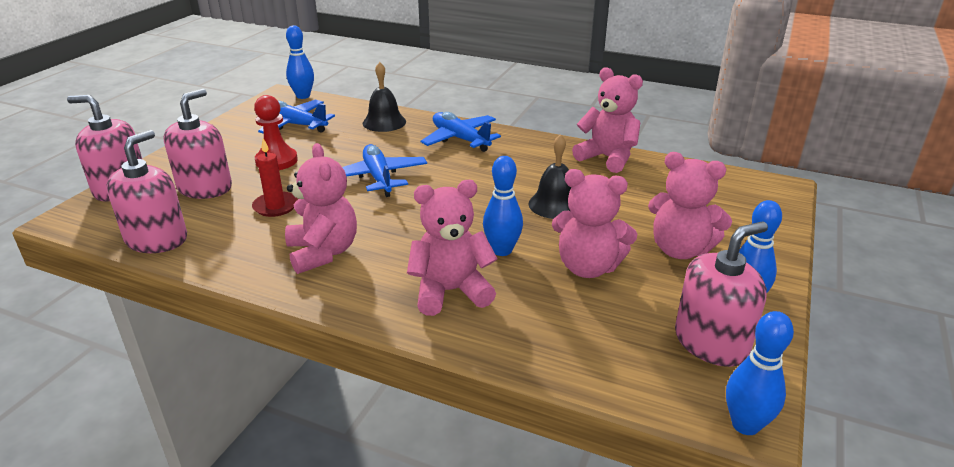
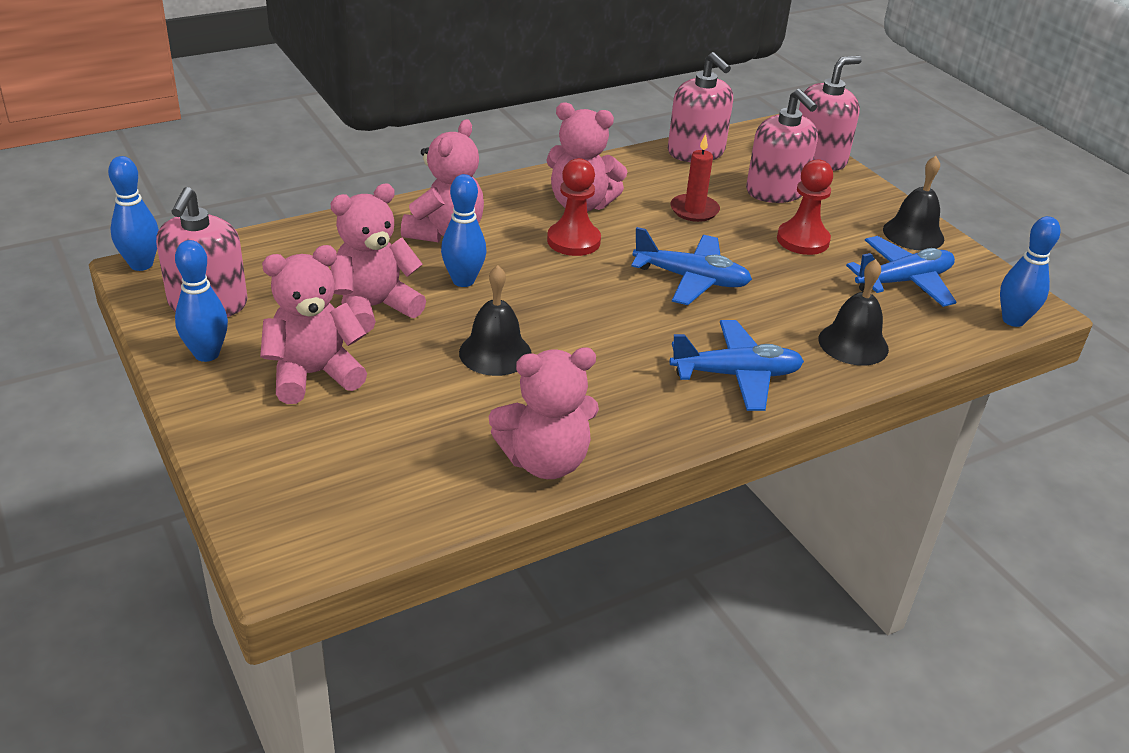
camera: 125 degrees right, 5 degrees up
none -> red pawn [547,158,601,256]
none -> black bell [883,156,944,251]

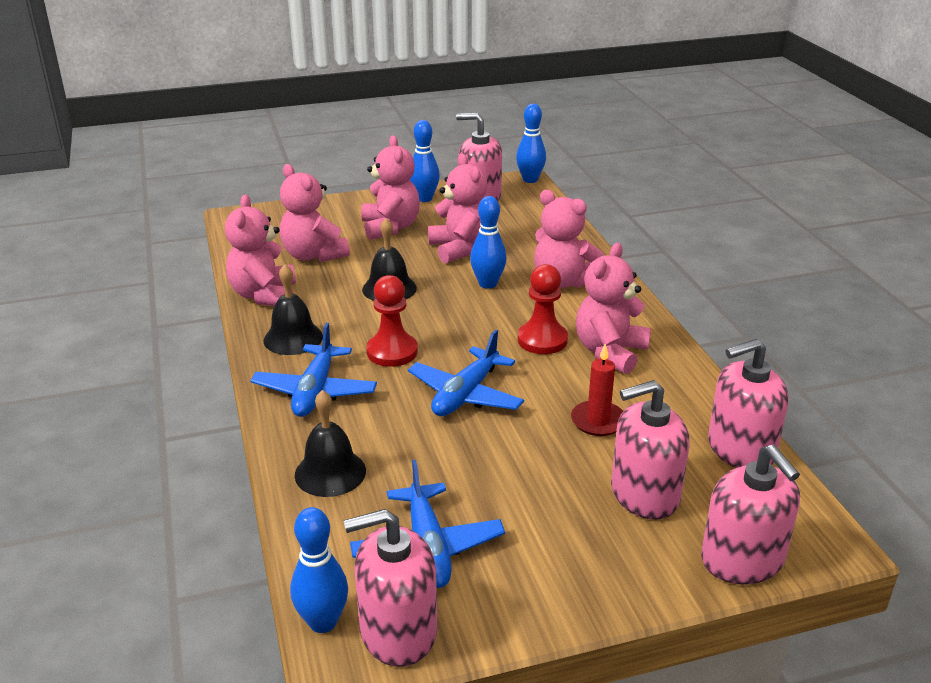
camera: 105 degrees right, 5 degrees down
red pawn [777,159,833,255] -> red pawn moved to [366,275,418,367]
black bell [883,156,944,251] -> black bell moved to [263,264,323,355]
none -> pink teddy bear [280,164,350,262]
none -> pink soap dispenser [344,509,437,667]

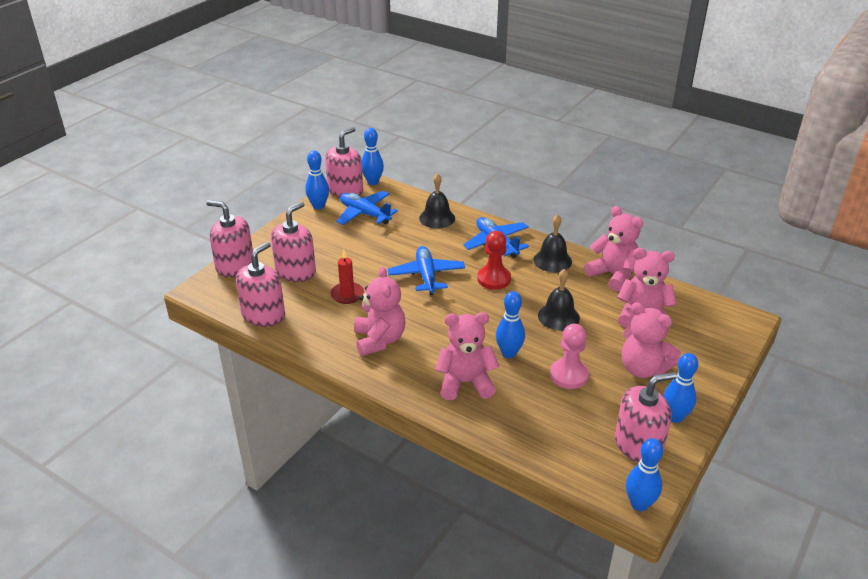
camera: 140 degrees right, 5 degrees up
pink teddy bear [428,154,488,263] -> pink pawn [550,324,589,389]
red pawn [518,264,568,354] -> none
none -> blue bowling pin [305,151,329,209]

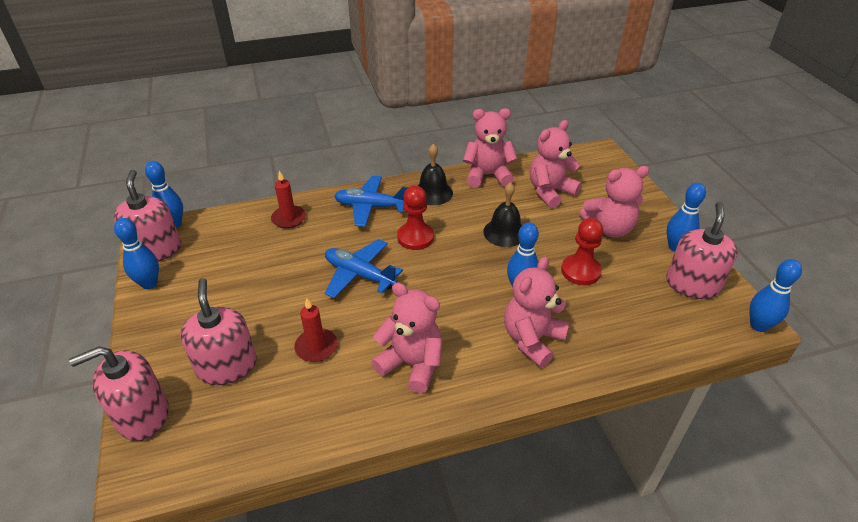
camera: 50 degrees left, 5 degrees up
pink soap dispenser [236,242,285,327] -> none
blue plane [336,191,398,225] -> none
black bell [419,173,455,229] -> red candle [271,170,306,229]
pink pawn [550,324,589,389] -> red pawn [561,218,603,285]

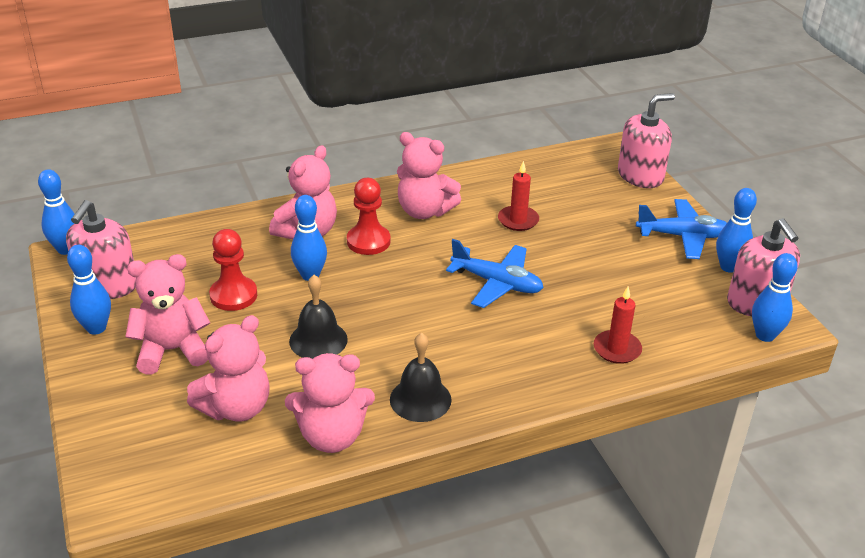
camera: 175 degrees right, 5 degrees down
pink soap dispenser [180,278,257,385] -> none
blue plane [334,176,408,227] -> blue plane moved to [636,199,727,259]
red pawn [397,185,434,250] -> red pawn moved to [347,178,391,255]

